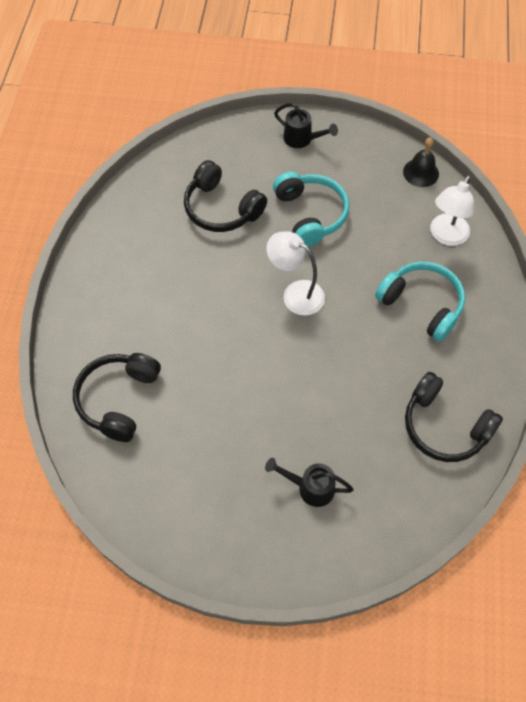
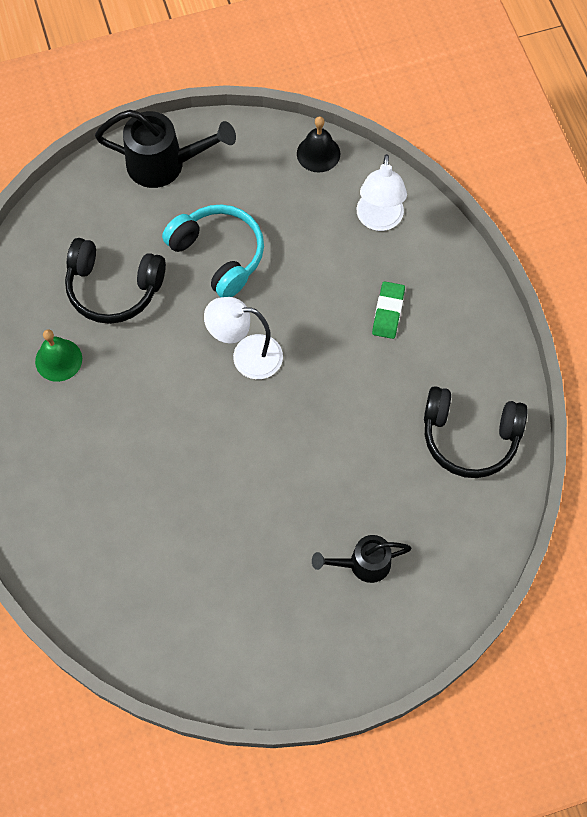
camera: 25 degrees left, 5 degrees up
black headphones [73,353,161,442] -> none
black watering can [274,103,338,148] -> black watering can [95,110,236,188], size x1.59
turquoise headphones [375,262,465,342] -> green eraser [372,281,405,339]
none -> green bell [35,329,82,382]

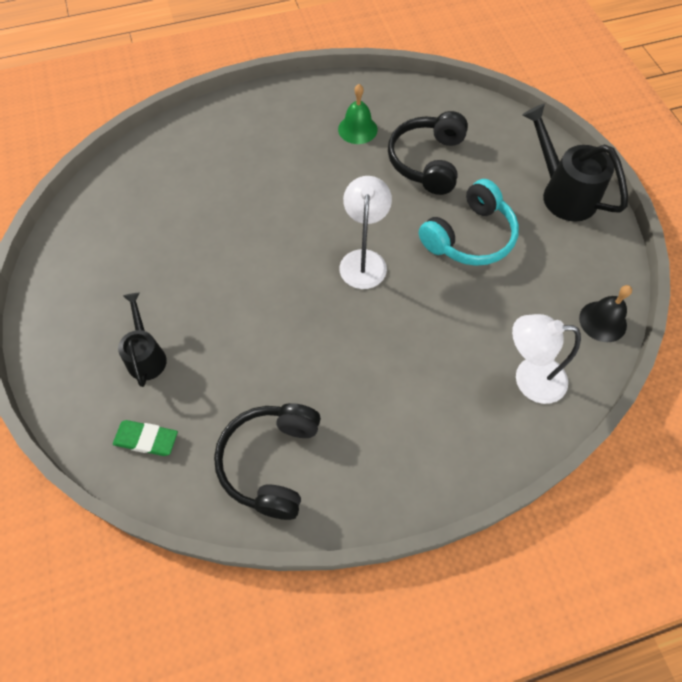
camera: 90 degrees right, 5 degrees down
black watering can [95,110,236,188] -> black watering can turned 135 degrees clockwise [523,103,628,222]
green eraser [372,281,405,339] -> green eraser moved to [113,420,178,456]

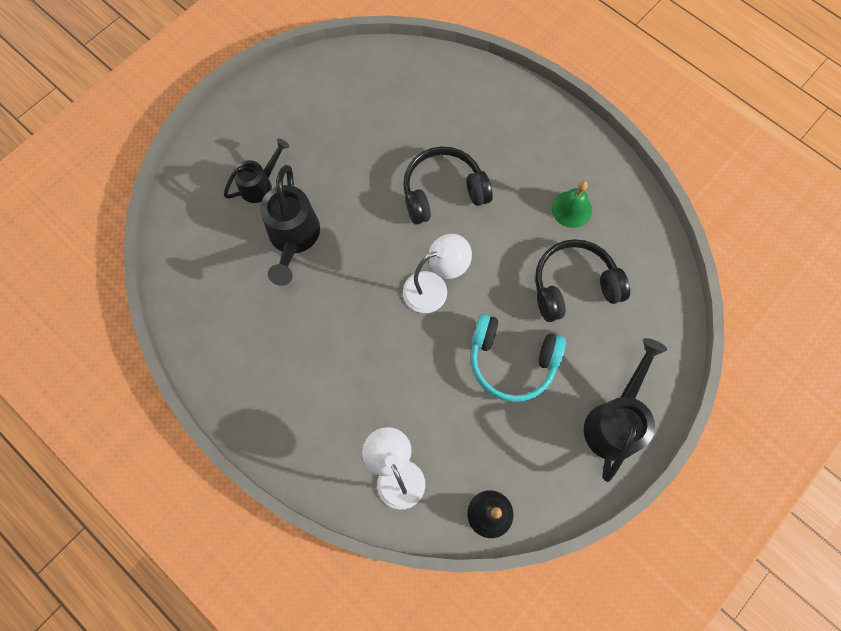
camera: 60 degrees right, 10 degrees up
green eraser [113,420,178,456] -> none
black headphones [214,403,321,520] -> black headphones moved to [403,146,493,224]
none -> black watering can [260,165,320,286]

